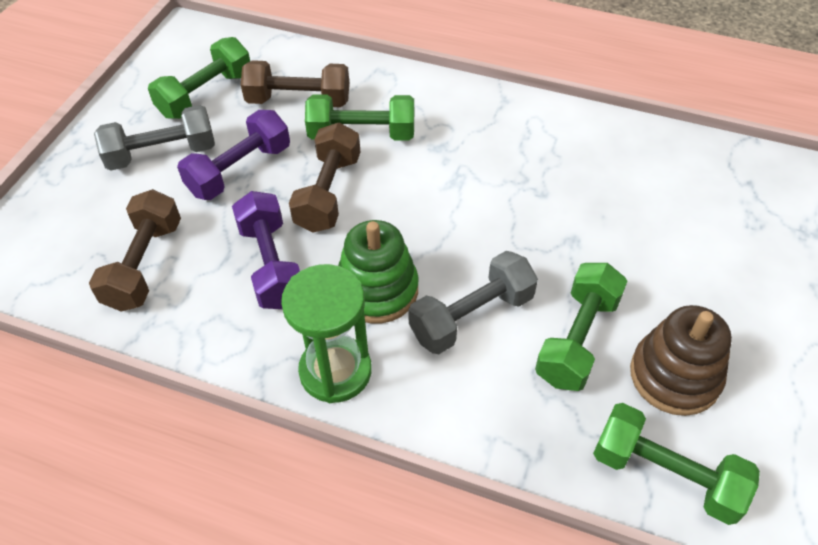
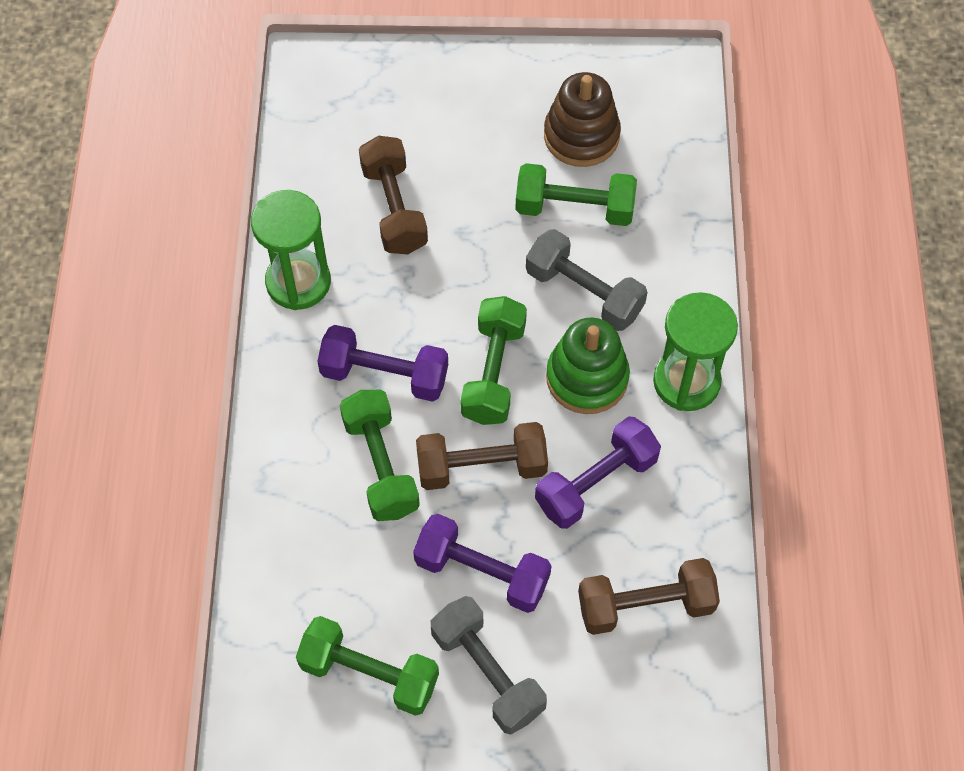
camera: 110 degrees left, 10 degrees up
brown dumbbell [241,60,349,107] -> brown dumbbell moved to [359,136,428,254]
green dumbbell [593,403,760,525] -> green dumbbell moved to [461,296,527,425]
none -> green hourglass [251,190,331,310]
none -> purple dumbbell [317,325,448,402]

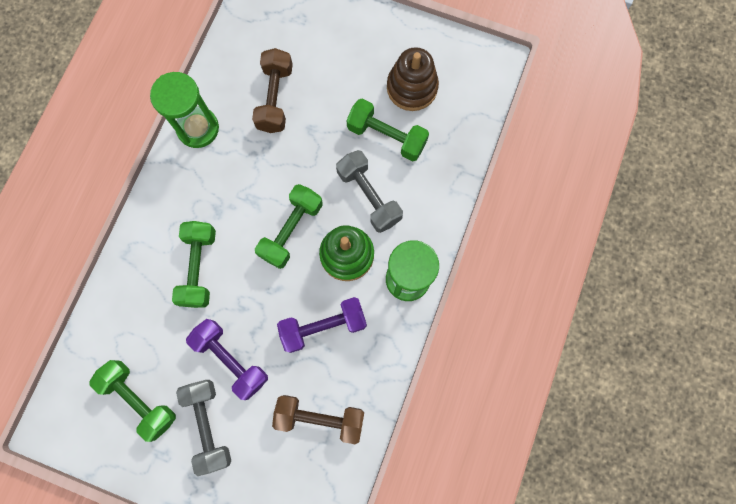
camera: 20 degrees right, 15 degrees up
purple dumbbell [317,325,448,402] -> none
brown dumbbell [416,422,548,490] -> none

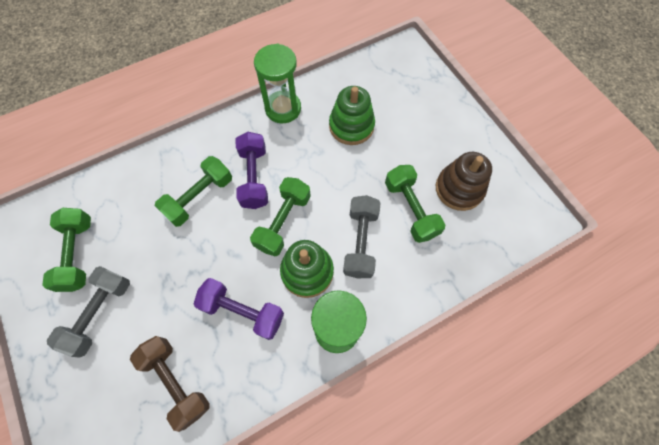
camera: 40 degrees right, 10 degrees down
purple dumbbell [186,319,268,400] -> purple dumbbell moved to [236,132,268,209]
brown dumbbell [252,48,293,133] -> green stacking toy [329,86,375,145]
green dumbbell [255,184,323,269] -> green dumbbell turned 45 degrees counterclockwise [250,177,311,257]

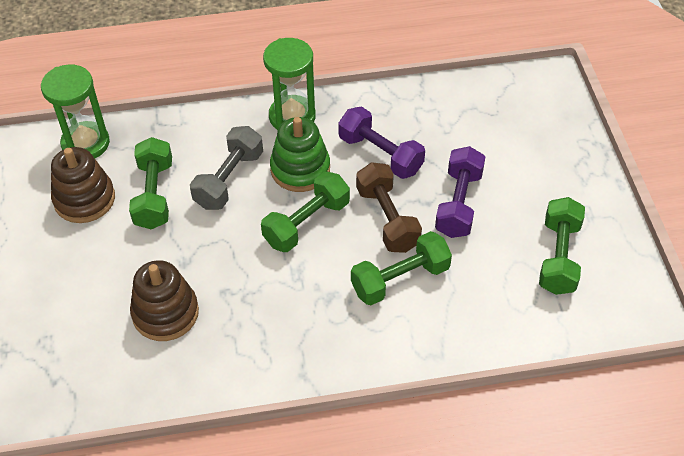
camera: 160 degrees left, 15 degrees down
grey dumbbell [47,266,130,358] -> none
brown dumbbell [130,336,210,432] -> brown dumbbell moved to [356,162,422,253]
purple dumbbell [236,132,268,209] -> purple dumbbell moved to [435,146,485,238]
green hourglass [254,43,301,123] -> green hourglass moved to [41,65,110,159]
green stacking toy [329,86,375,145] -> brown stacking toy [130,260,199,341]

